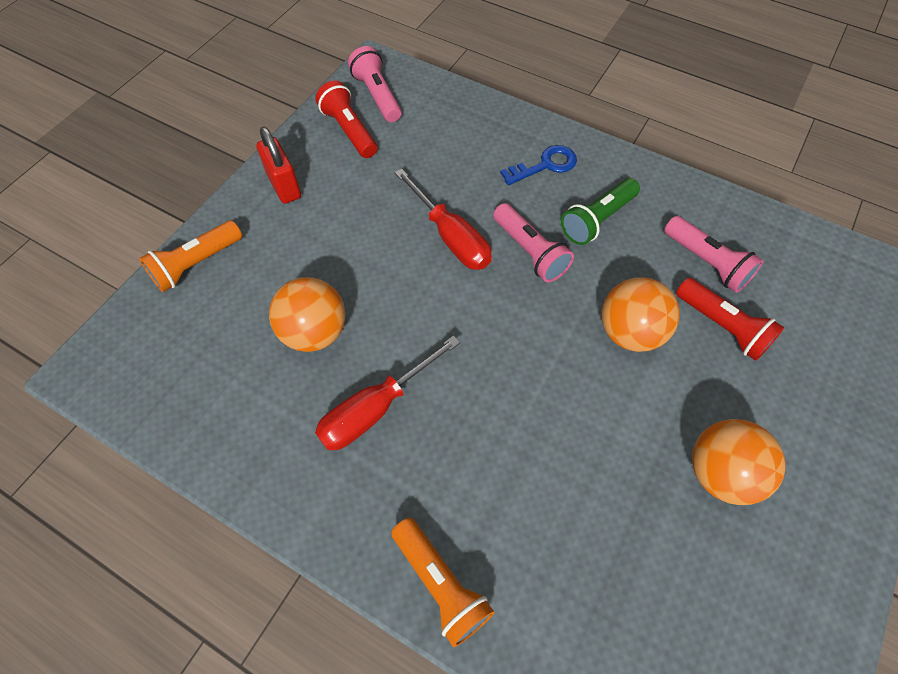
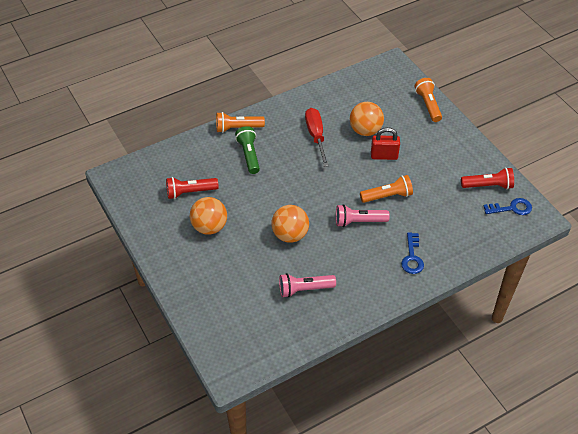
camera: 120 degrees right, 10 degrees down
red padlock [256,126,301,204] -> red padlock moved to [371,127,400,160]
pink flashlight [348,46,402,122] -> blue key [483,198,532,215]
red screwdriver [395,169,492,270] -> orange flashlight [360,175,413,203]
green flashlight [561,178,640,245] -> green flashlight moved to [235,126,260,174]
red flashlight [676,278,784,361] -> red flashlight moved to [166,177,219,199]

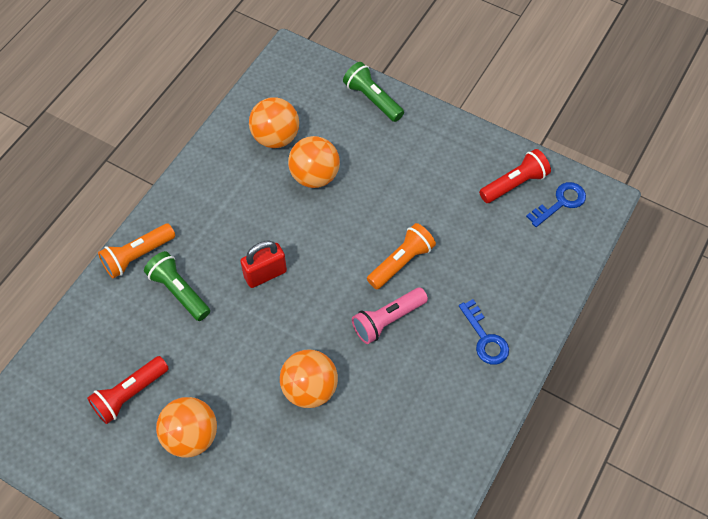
camera: 30 degrees left, 10 degrees up
pink flashlight [279,273,336,298] -> none
red screwdriver [305,108,329,167] -> none
red padlock [371,127,400,160] -> red padlock moved to [240,240,287,288]
orange flashlight [414,78,442,122] -> green flashlight [343,62,404,122]
none -> orange ball [249,97,299,148]

